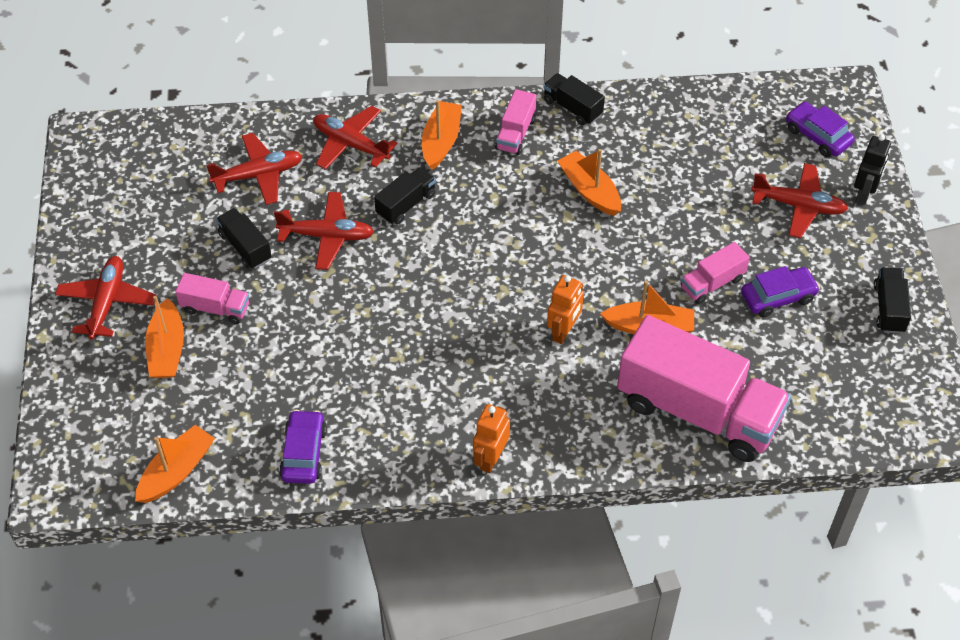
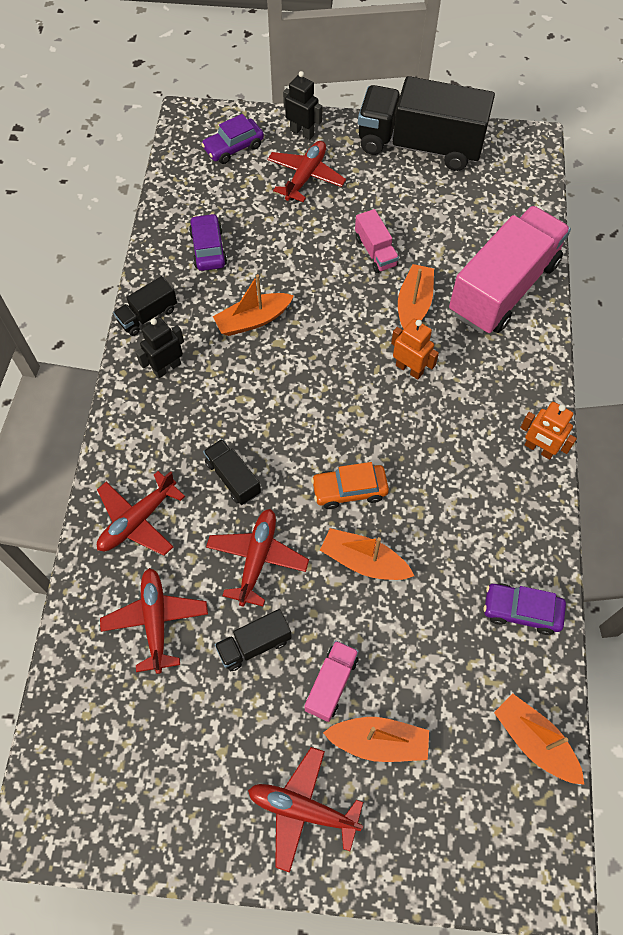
camera: 80 degrees left, 10 degrees up
orange boat [422,100,462,170] -> orange boat moved to [320,528,414,580]
pink truck [495,89,536,155] -> black robot [136,317,184,378]
purple car [741,266,820,317] -> purple car moved to [189,213,227,271]
black truck [874,267,911,333] -> black truck [358,76,495,171], size x2.27
none -> orange car [311,462,389,509]

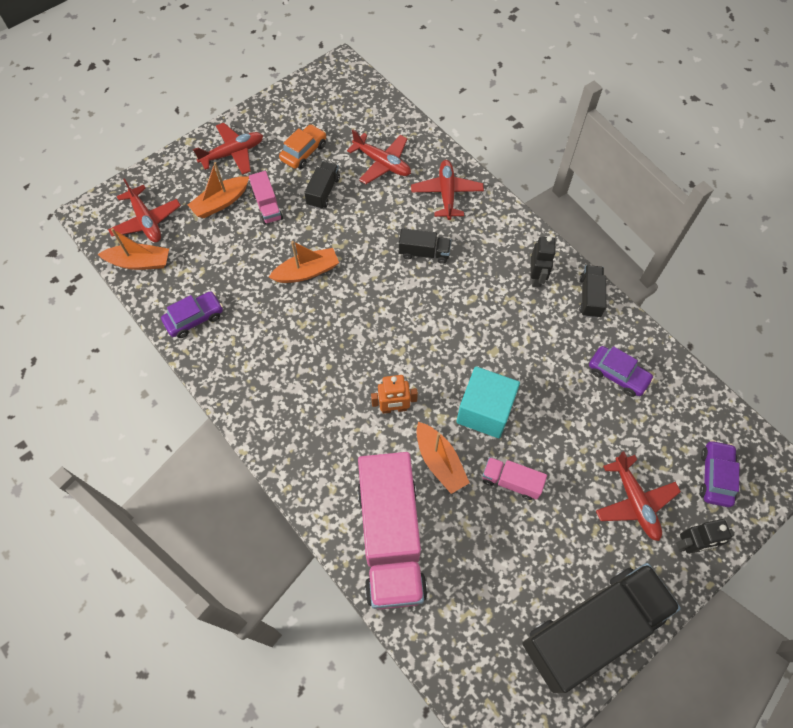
camera: 135 degrees right, 0 degrees up
red plane [206,509,309,607] -> red plane moved to [108,178,181,242]
orange boat [213,274,294,336] -> none
orange car [311,462,389,509] -> orange car moved to [279,124,326,169]
orange robot [520,402,577,460] -> none
none -> turquoise cube [456,366,520,438]

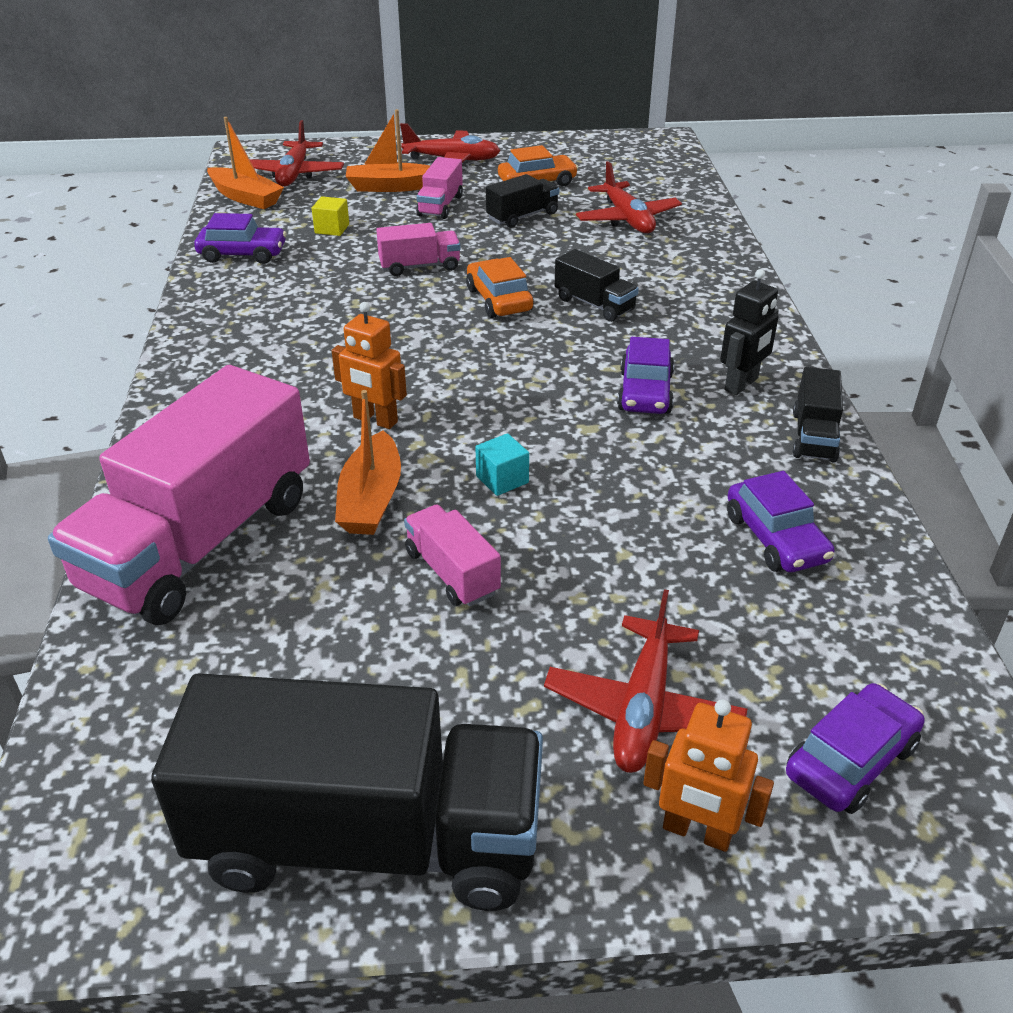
camera: 35 degrees right, 25 degrees down
orange boat [269,241,339,283] -> pink truck [376,223,461,276]
red plane [411,160,484,220] -> none
turquoise cube [456,366,520,438] -> turquoise cube [475,433,529,496], size x0.45
black truck [579,265,606,318] -> black truck turned 150 degrees clockwise [793,367,843,463]
black robot [676,519,734,554] -> orange robot [643,699,774,852]
none -> yellow cube [312,196,349,236]
none -> orange car [466,257,534,318]
none -> purple car [617,337,674,414]

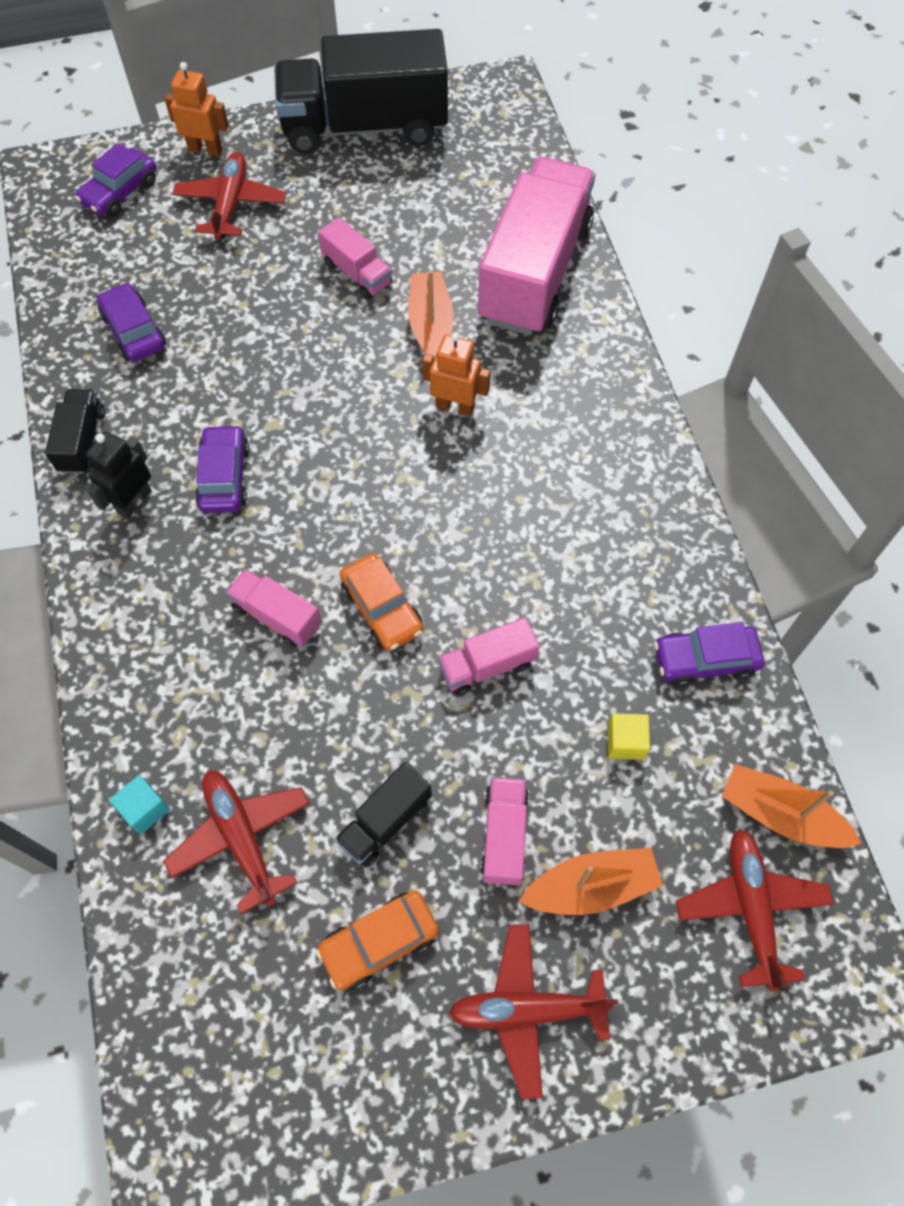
camera: 170 degrees right, 25 degrees up
turquoise cube [475,433,529,496] -> turquoise cube moved to [109,775,170,834]
black truck [555,249,639,322] -> pink truck [226,569,322,647]

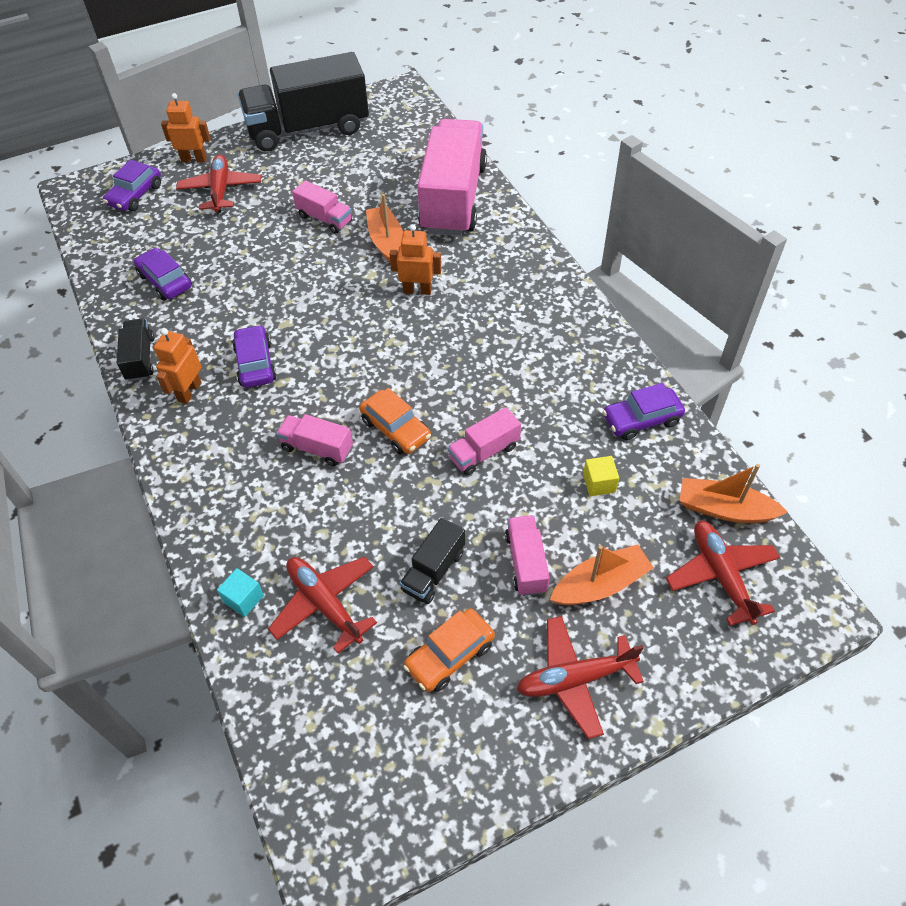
camera: 10 degrees left, 10 degrees down
black robot [86,432,151,519] -> orange robot [154,328,201,404]

